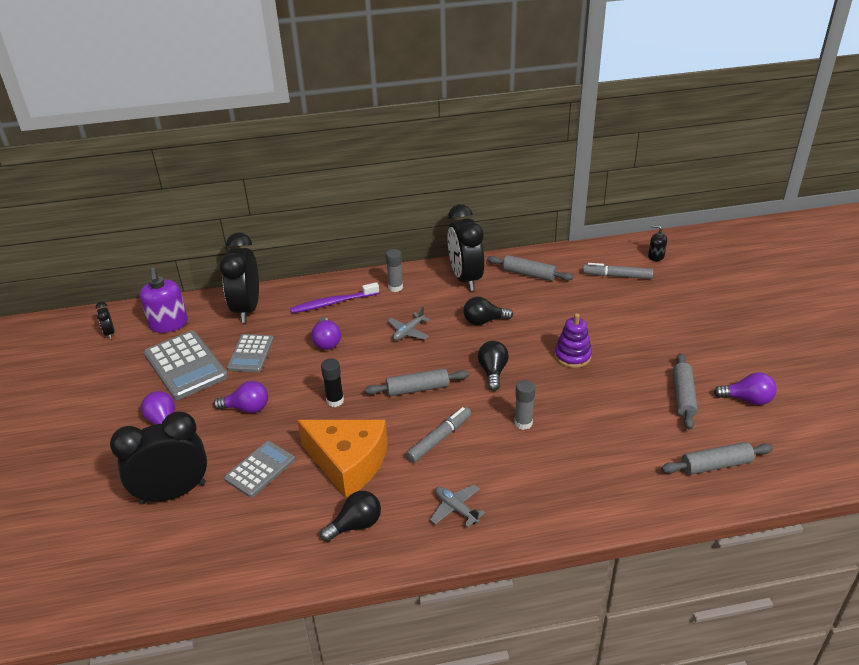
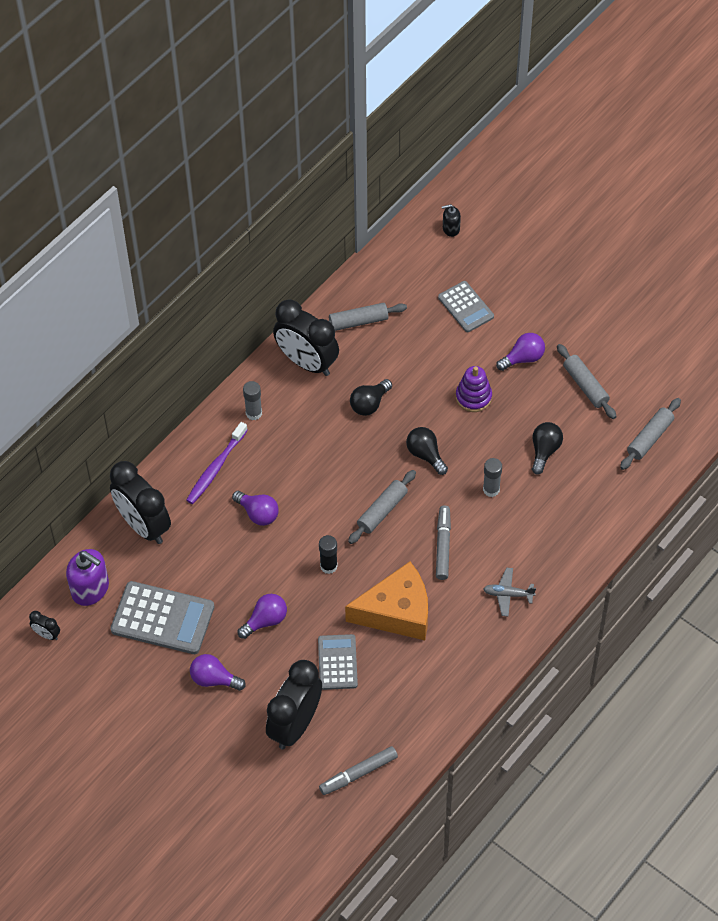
camera: 40 degrees left, 20 degrees up
grey calculator [227,334,274,372] -> grey calculator moved to [438,281,494,332]
black light bulb [320,491,381,542] -> black light bulb moved to [532,422,563,474]
grey plane [387,307,430,340] -> none
grey marker [582,263,653,279] -> grey marker moved to [319,746,398,795]
purple light bulb [714,372,777,405] -> purple light bulb moved to [496,333,545,371]

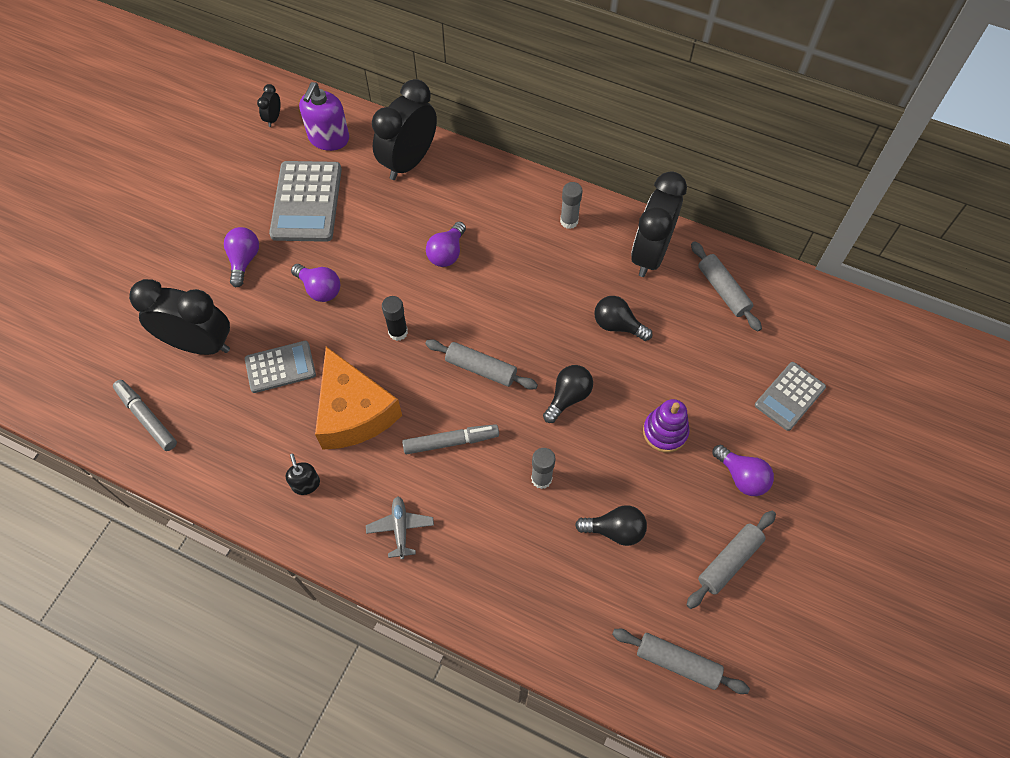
camera: 75 degrees right, 5 degrees up
purple toothbrush [186,422,248,504] -> none
black soap dispenser [442,204,461,237] -> black soap dispenser moved to [286,453,320,495]

